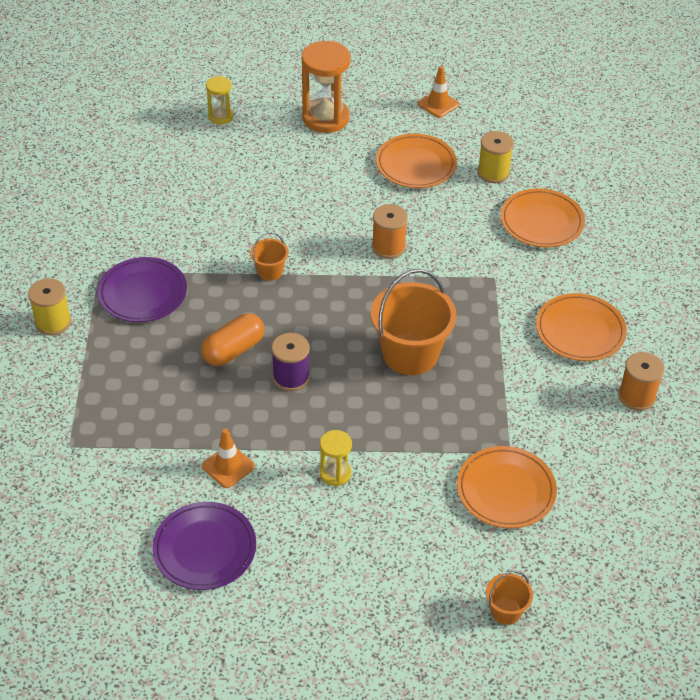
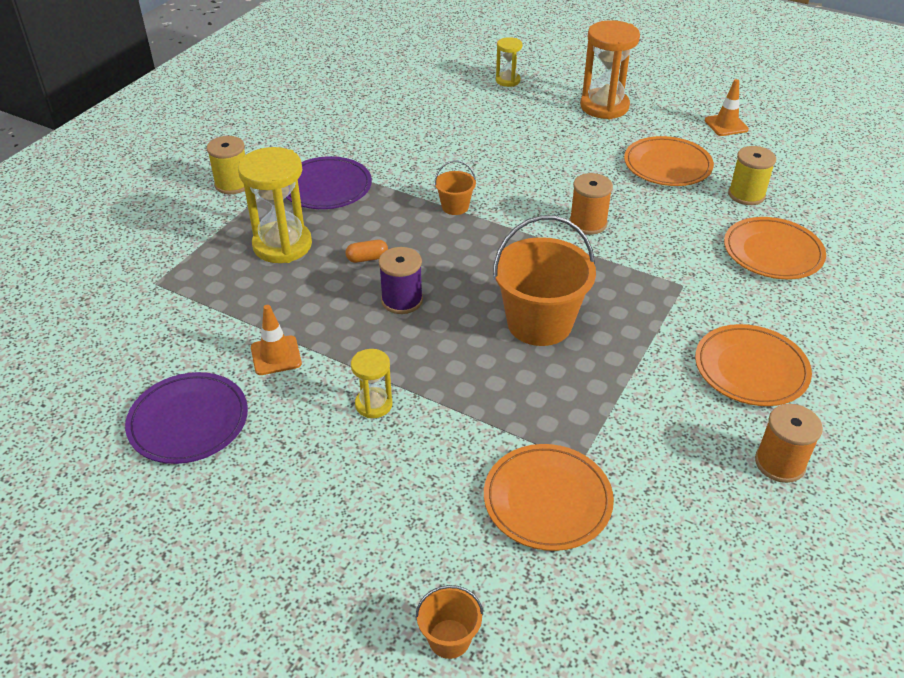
camera: 30 degrees right, 5 degrees down
orange capsule [201,313,265,366] -> orange capsule [345,240,388,263], size x0.55
none -> yellow hourglass [238,147,312,263]

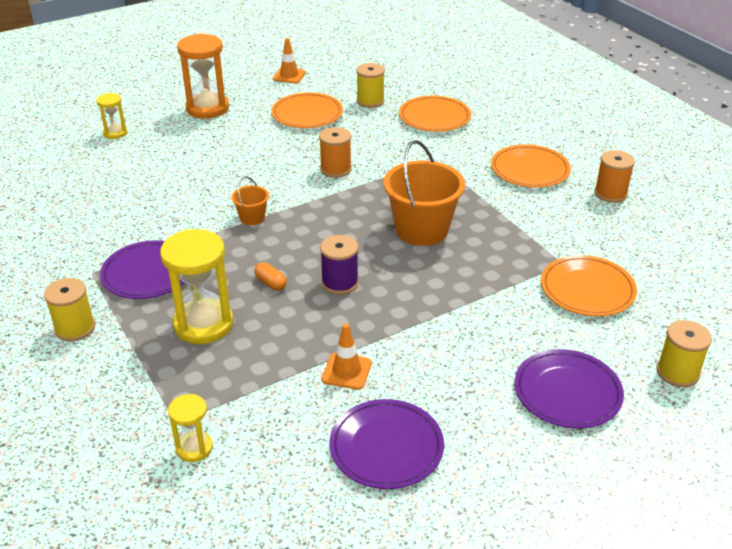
camera: 60 degrees left, 5 degrees down
orange capsule [345,240,388,263] -> orange capsule turned 60 degrees counterclockwise [254,262,287,290]
yellow hourglass [351,349,393,418] -> yellow hourglass moved to [168,394,213,462]
orange bucket [416,585,483,659] -> yellow spool [657,320,712,387]
none -> purple plate [515,349,624,429]

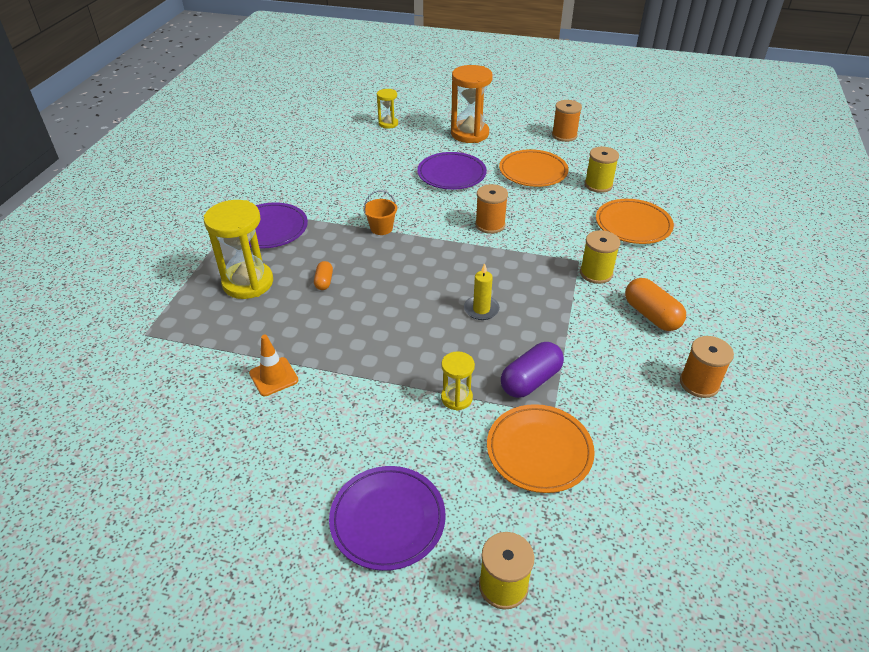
camera: 45 degrees right, 5 degrees up
yellow spool [44,278,95,341] -> yellow spool moved to [580,230,621,284]
yellow hourglass [168,394,213,462] -> yellow hourglass moved to [441,351,475,411]
orange traffic cone [273,38,306,83] -> orange spool [552,100,582,142]
purple spool [320,235,359,295] -> none
purple plate [330,399,444,489] -> purple plate moved to [417,152,487,190]
orange bucket [384,140,465,246] -> yellow candle [464,263,500,320]
orange plate [491,144,571,188] -> orange capsule [625,278,686,331]
none -> purple capsule [501,342,564,398]

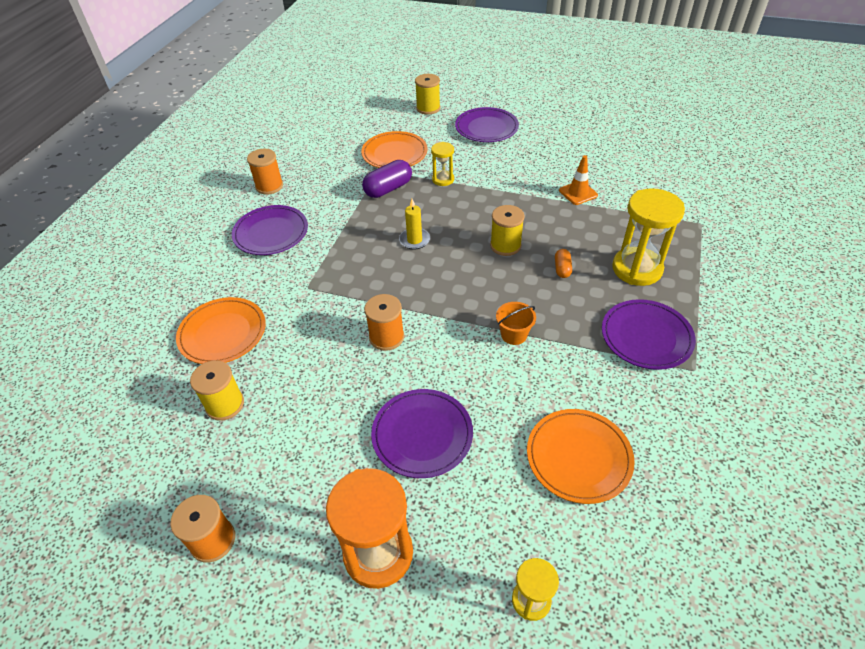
camera: 175 degrees left, 5 degrees up
orange plate [499,149,569,187] -> orange plate moved to [527,409,635,504]
yellow spool [580,230,621,284] -> yellow spool moved to [490,205,525,256]
orange capsule [625,278,686,331] -> purple plate [231,205,308,255]

